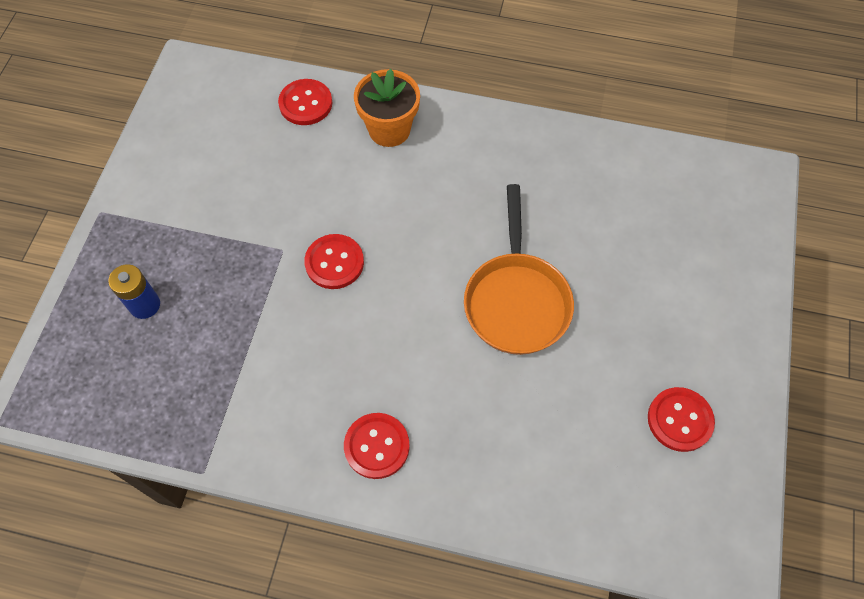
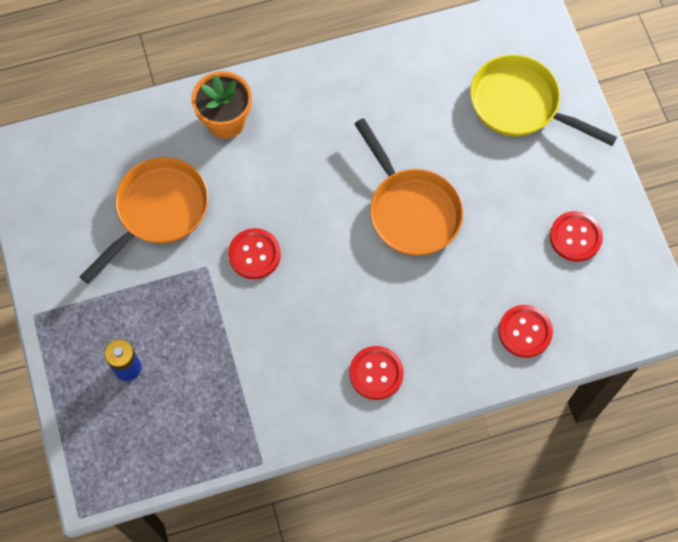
camera: 30 degrees left, 5 degrees up
red button [278,79,332,125] -> red button moved to [498,305,553,358]
none -> orange pan [79,157,209,284]
none -> yellow pan [470,54,617,146]

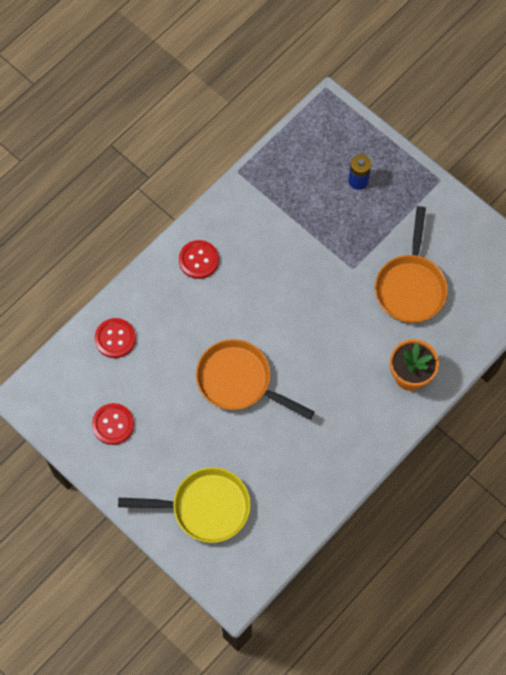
camera: 150 degrees right, 0 degrees up
red button [228,228,281,279] -> none

